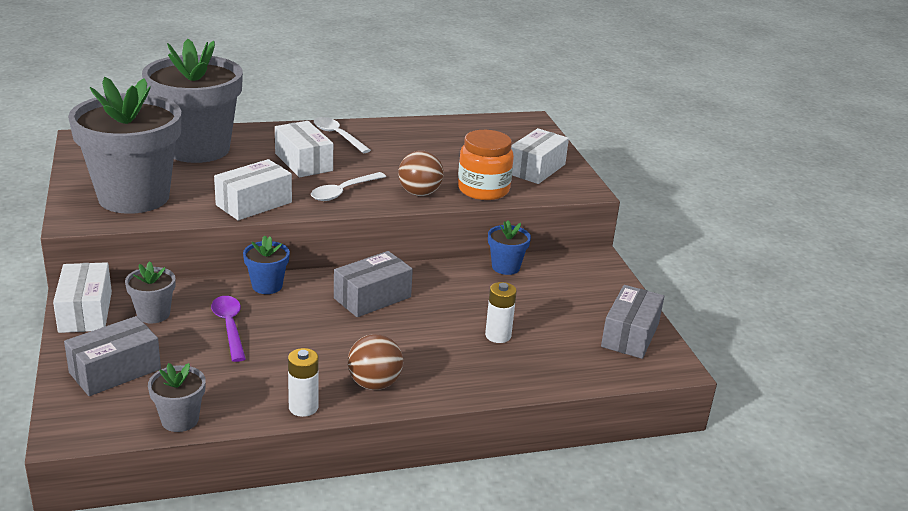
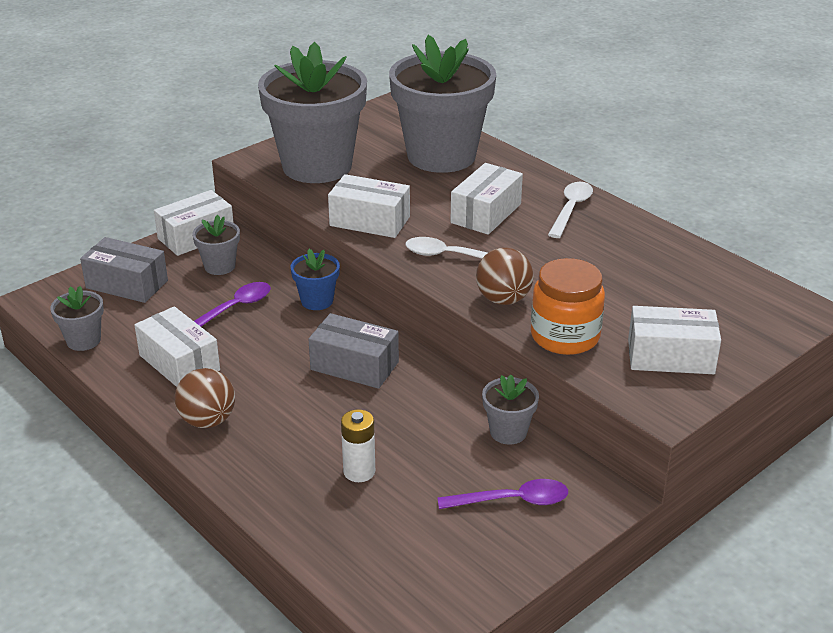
camera: 65 degrees right, 5 degrees up
white battery [288,348,319,417] -> none
blue flower pot [488,220,531,275] -> grey flower pot [482,374,539,445]
grey box [601,285,664,359] -> none
none -> white box [134,306,220,387]
none -> purple spoon [437,479,568,509]

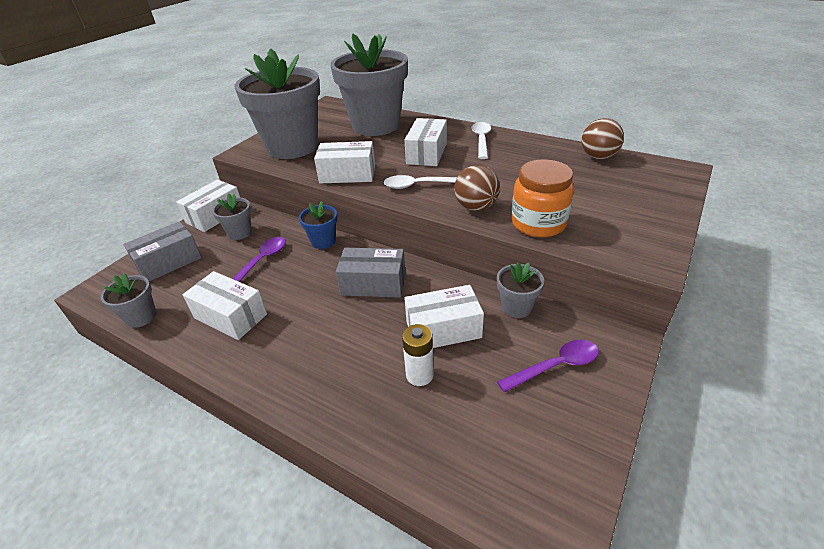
camera: 15 degrees left, 5 degrees up
grey box [80,237,168,303] -> grey box turned 45 degrees counterclockwise [124,221,202,282]
brown ball [175,368,235,428] -> brown ball moved to [582,118,624,159]
white box [628,306,721,374] -> white box moved to [405,285,484,348]

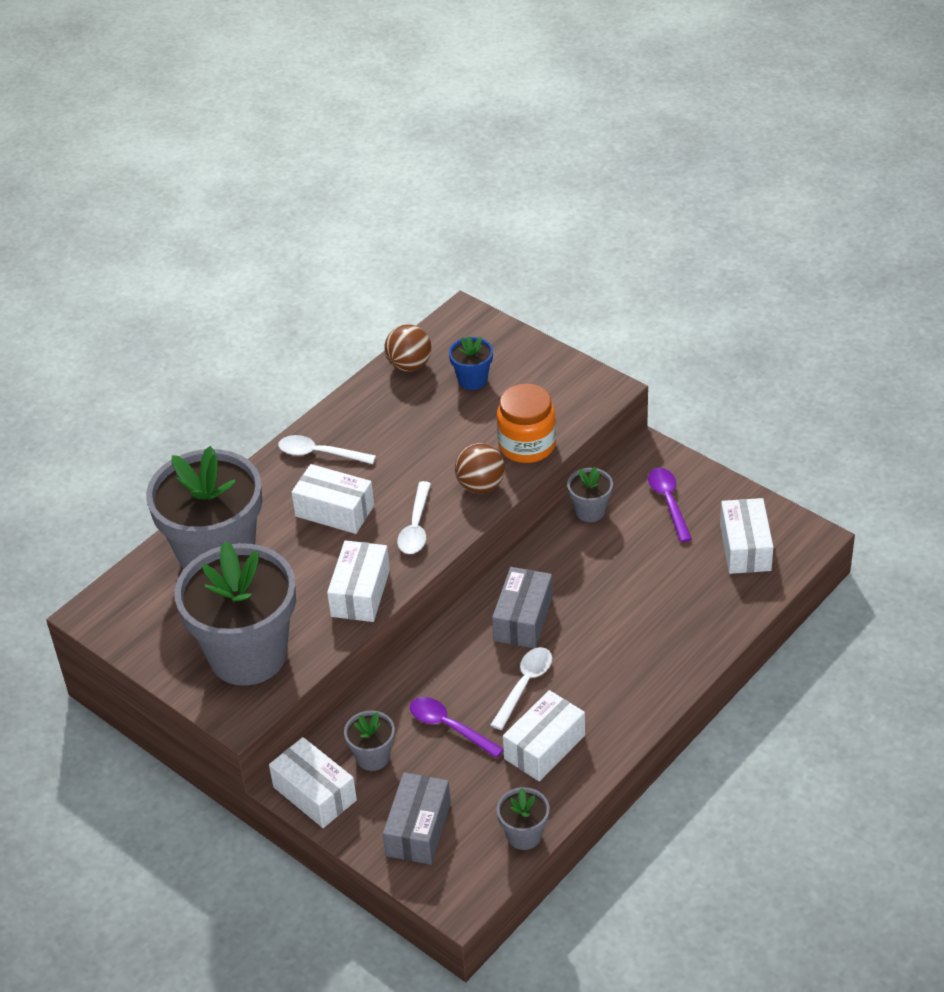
camera: 80 degrees left, 5 degrees up
grey box [124,221,202,282] -> grey box turned 45 degrees clockwise [383,772,451,865]
blue flower pot [299,201,337,249] -> blue flower pot moved to [449,336,493,390]
white battery [402,324,434,386] -> none
white box [405,285,484,348] -> white box moved to [720,498,773,574]
none -> white spoon [491,647,552,730]

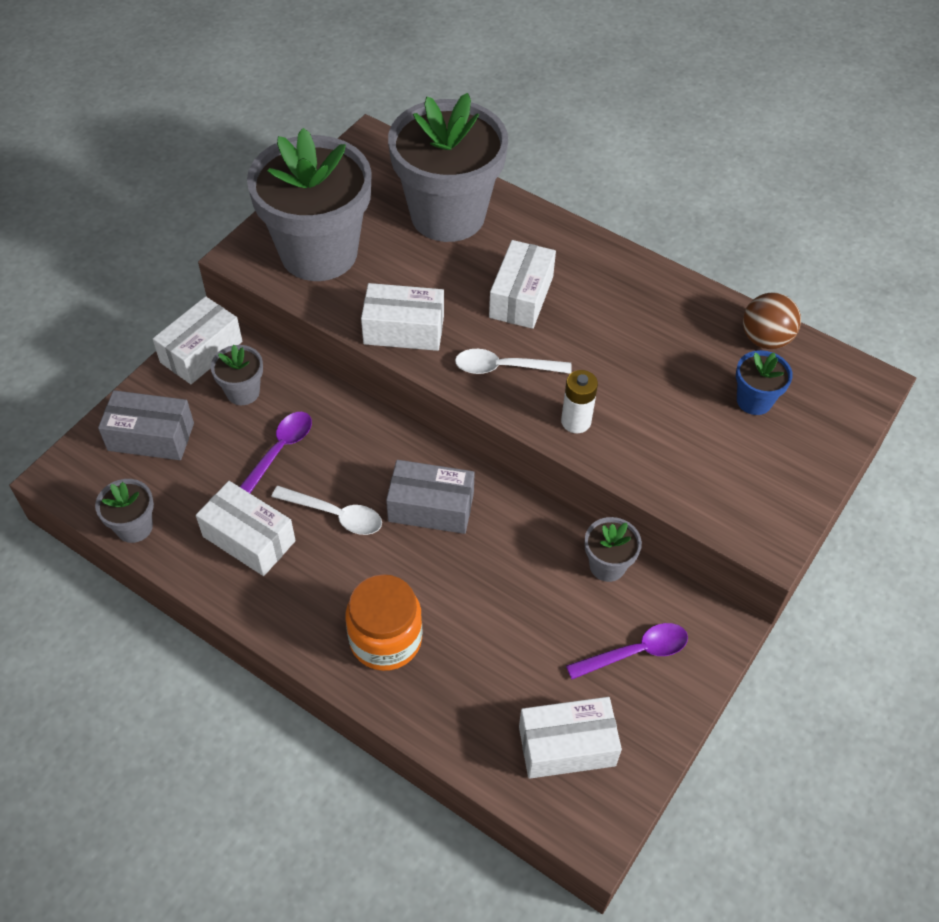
camera: 80 degrees right, 10 degrees up
white spoon [278,435,376,464] -> none
brown ball [455,443,505,493] -> white battery [561,370,598,433]
orange jar [497,384,556,463] -> orange jar moved to [346,574,423,671]

